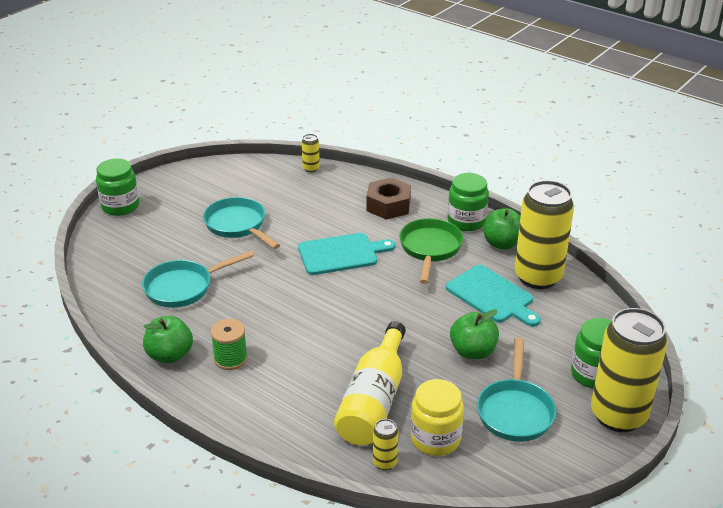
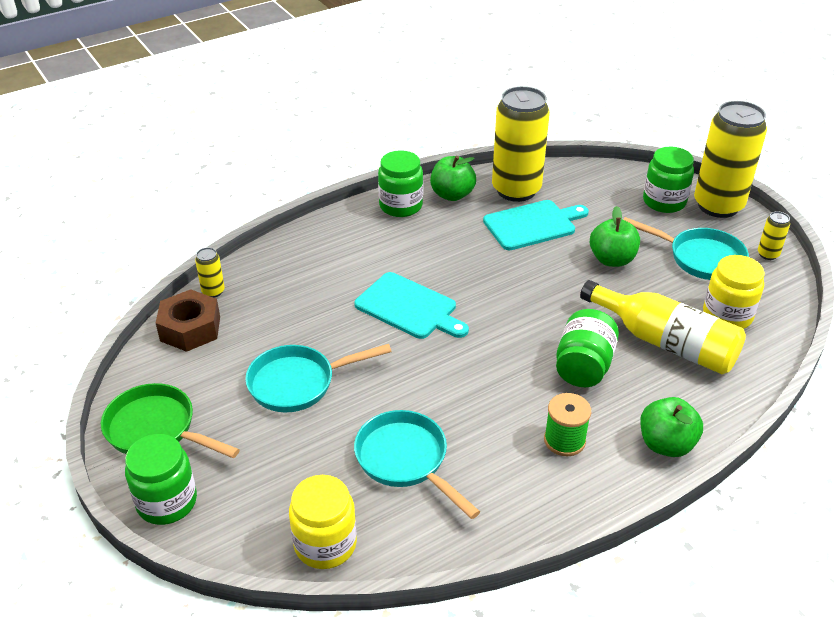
camera: 70 degrees left, 5 degrees up
turquoise pan [142,250,254,308] -> turquoise pan turned 150 degrees clockwise [354,410,480,519]
green apple [143,316,193,363] -> green apple moved to [640,397,703,457]
turquoise cutting board [298,233,396,275] -> turquoise cutting board turned 120 degrees clockwise [354,272,469,339]
brown nut [366,178,411,220] -> brown nut moved to [156,289,220,352]
yellow can [373,419,398,470] -> yellow can moved to [758,211,790,260]
green pan [399,218,463,284] -> green pan moved to [101,383,240,458]
none -> yellow jar [289,475,357,569]
none -> green jar [556,309,619,387]

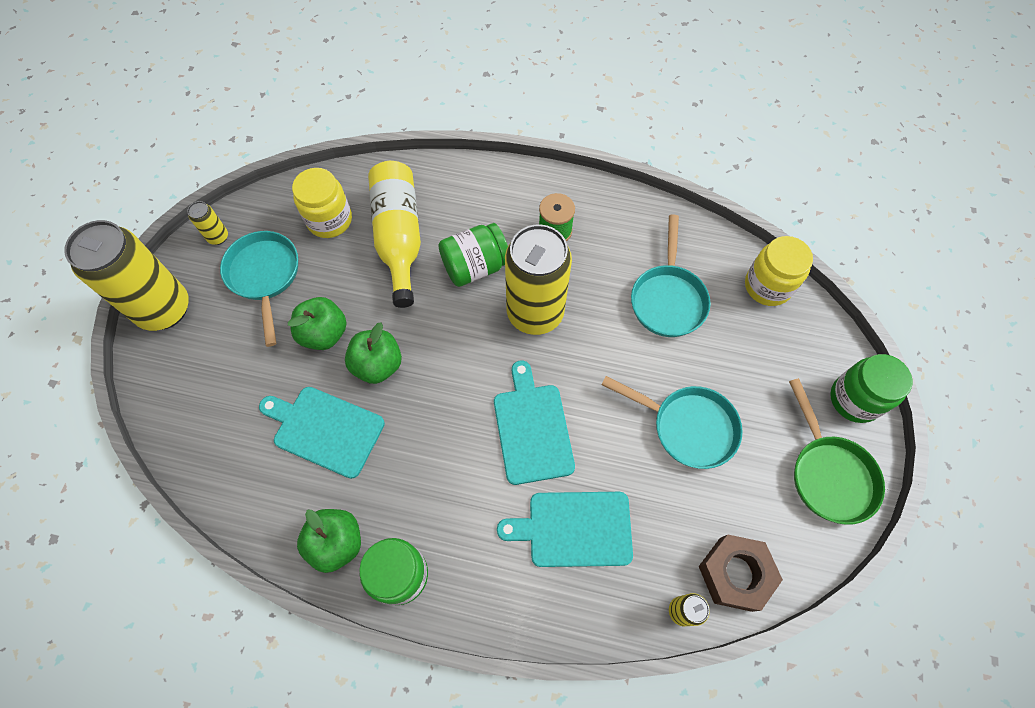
camera: 135 degrees left, 25 degrees up
yellow can [492,86,550,202] -> yellow can moved to [505,224,572,335]
green apple [640,397,703,457] -> green apple moved to [345,322,402,384]
green jar [643,147,694,213] -> none
none -> turquoise cutting board [497,492,633,567]

